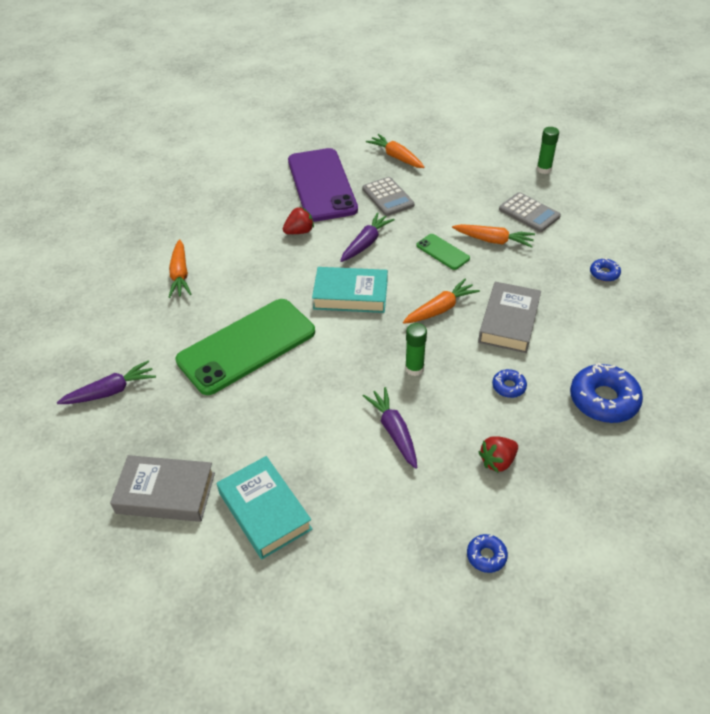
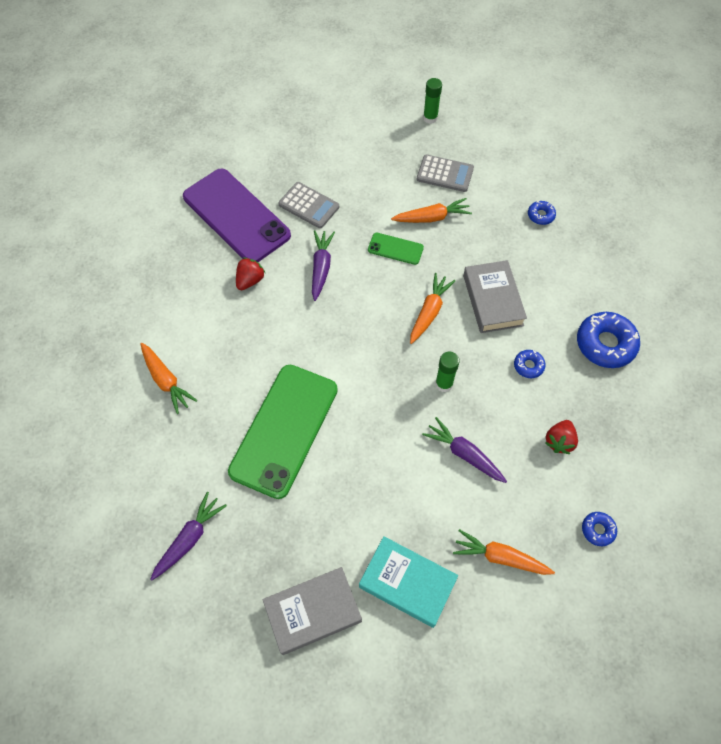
camera: 30 degrees left, 15 degrees up
turquoise book [312,267,388,313] -> none
orange carrot [366,134,424,168] -> orange carrot moved to [453,529,555,575]

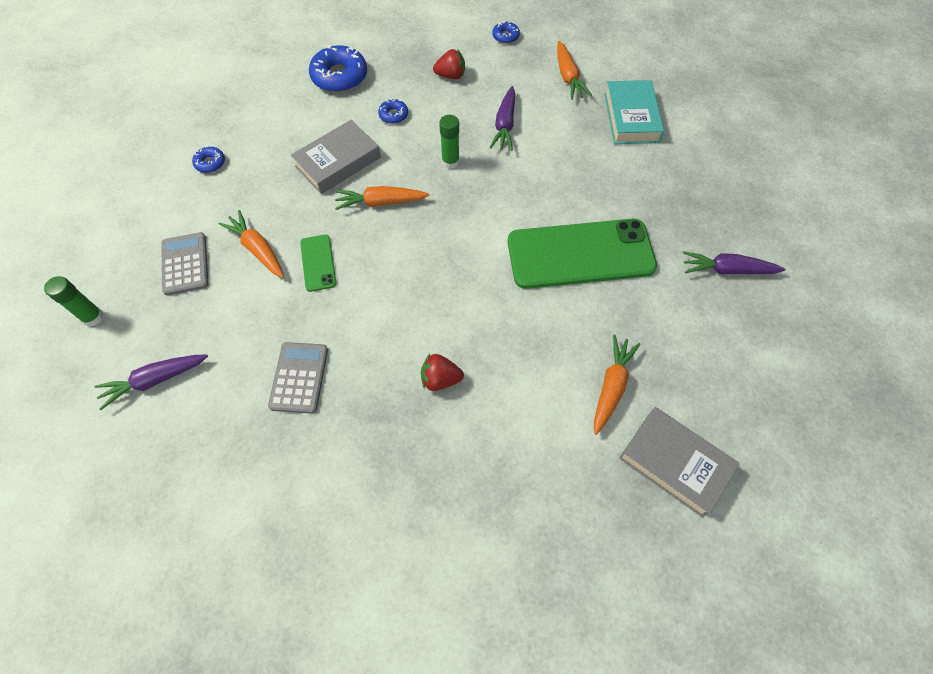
camera: 120 degrees left, 0 degrees up
purple phone [183,169,291,262] -> none
grey book [262,567,362,655] -> grey book moved to [619,407,740,517]
purple carrot [312,230,335,301] -> purple carrot moved to [94,354,208,410]

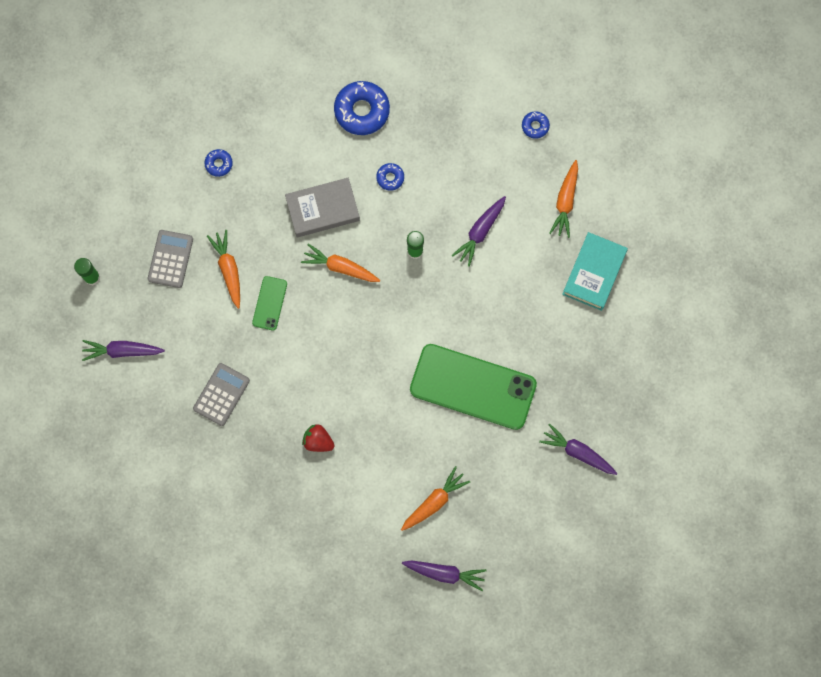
camera: 25 degrees right, 15 degrees up
red strawberry [433,49,465,79] -> none
grey book [619,407,740,517] -> purple carrot [402,560,487,591]

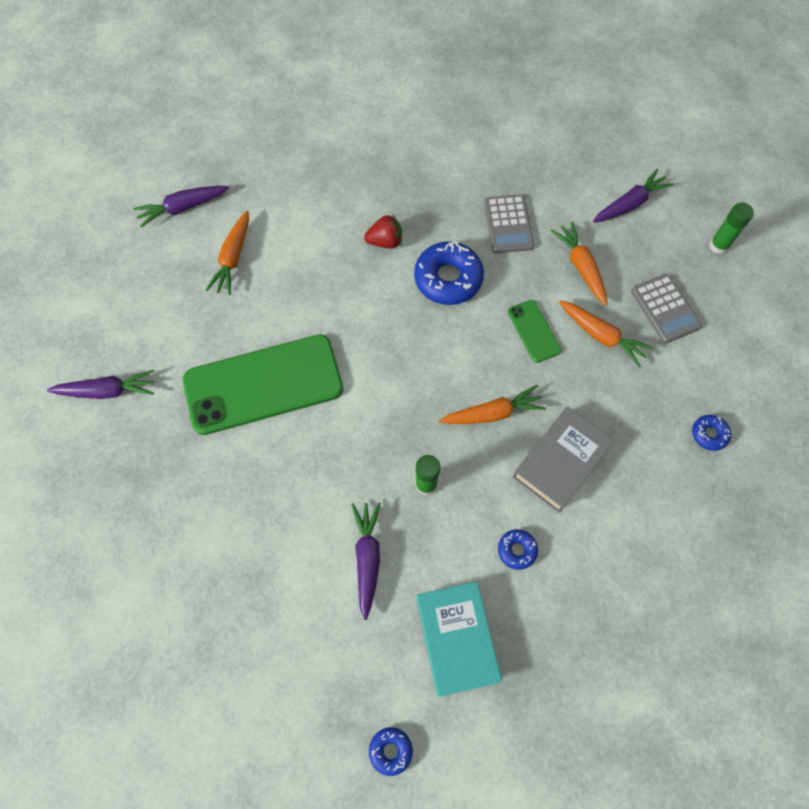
camera: 145 degrees right, 10 degrees down
blue donut [334,81,390,135] -> blue donut moved to [414,241,484,305]
orange carrot [549,160,578,238] -> orange carrot moved to [550,222,607,305]
turquoise book [562,232,628,311] -> turquoise book moved to [416,582,502,697]

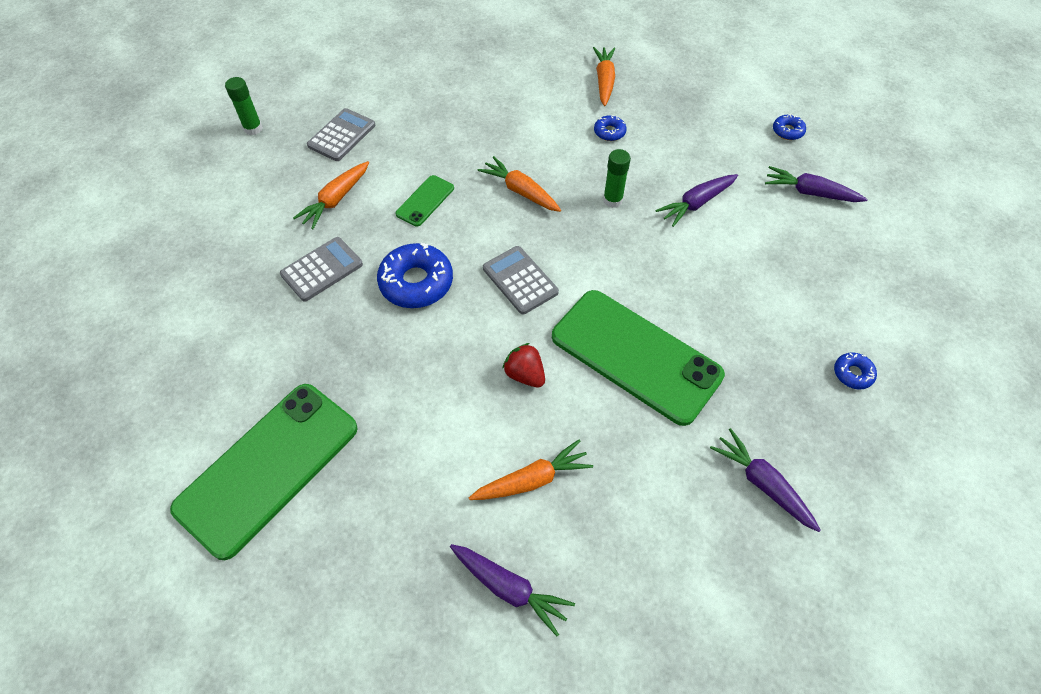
camera: 125 degrees left, 10 degrees down
red strawberry [364,215,402,249] -> red strawberry moved to [502,343,545,388]
turquoise book [416,582,502,697] -> none
grey book [513,406,615,513] -> none
orange carrot [559,300,653,367] -> orange carrot moved to [593,47,615,106]
purple carrot [593,169,674,223] -> purple carrot moved to [765,166,868,202]
blue donut [692,415,731,451] -> blue donut moved to [834,352,877,389]
none -> green phone [170,384,358,560]
none -> grey calculator [483,246,559,315]

